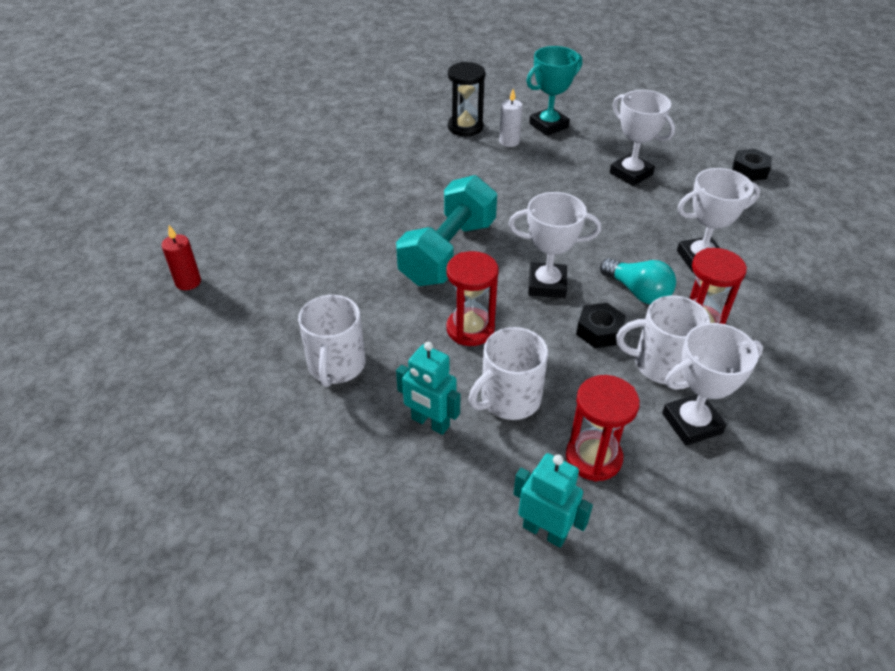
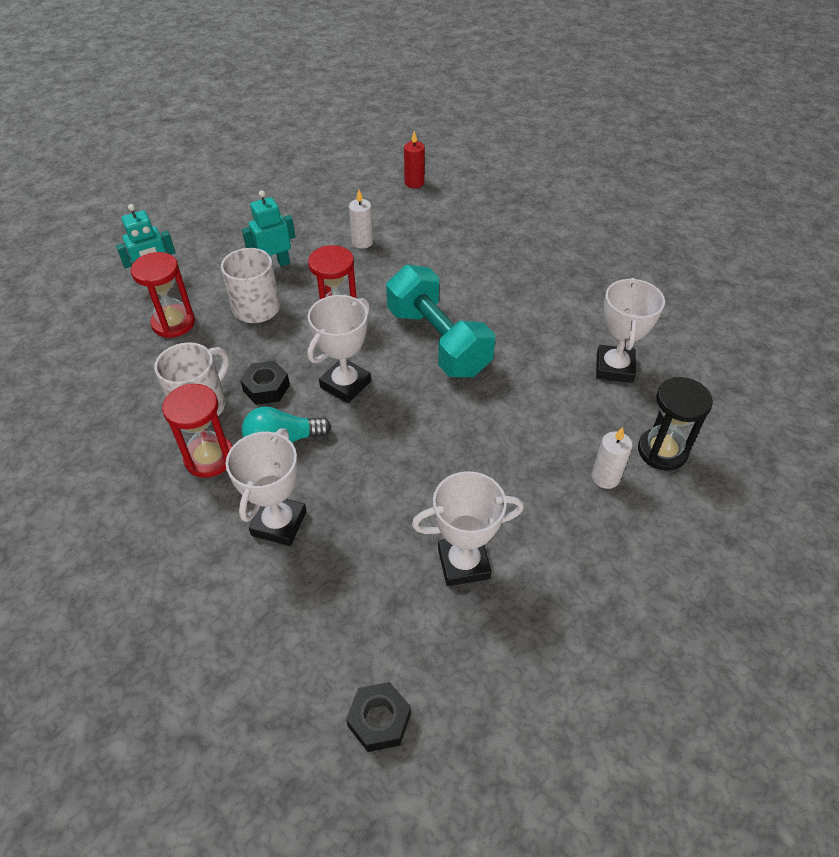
camera: 120 degrees right, 5 degrees up
red candle [161,225,201,290] -> red candle moved to [404,131,425,188]
white mug [298,295,366,387] -> white candle [349,189,373,249]
turquoise trophy [526,46,582,136] -> none
white trophy [662,323,763,446] -> white trophy moved to [596,278,665,383]

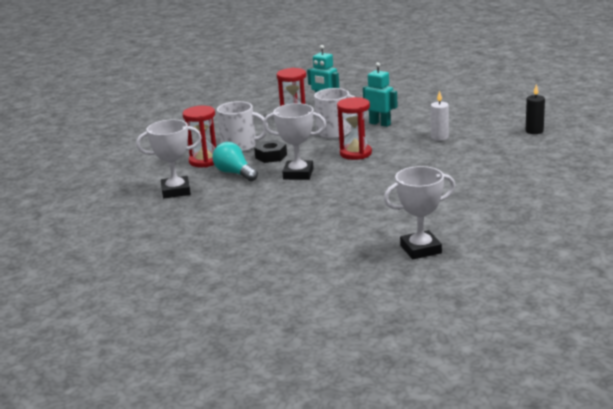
camera: 65 degrees right, 25 degrees down
black nut [346,682,411,752] -> none
turquoise dumbbell [386,265,495,377] -> none
red candle [404,131,425,188] -> black candle [526,84,545,134]
white trophy [412,471,524,586] -> none
white candle [592,427,633,489] -> none
black hourglass [638,377,713,471] -> none

